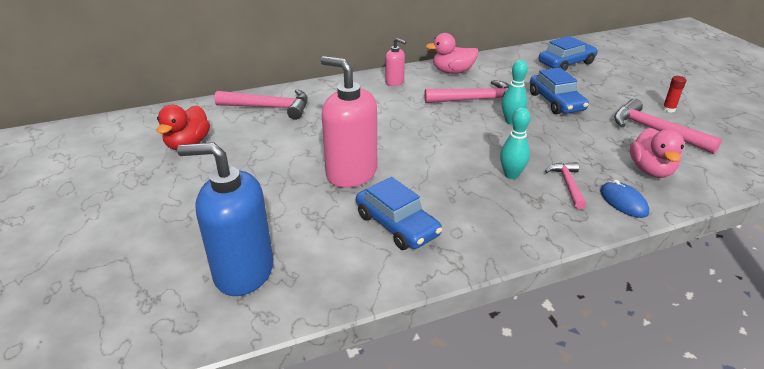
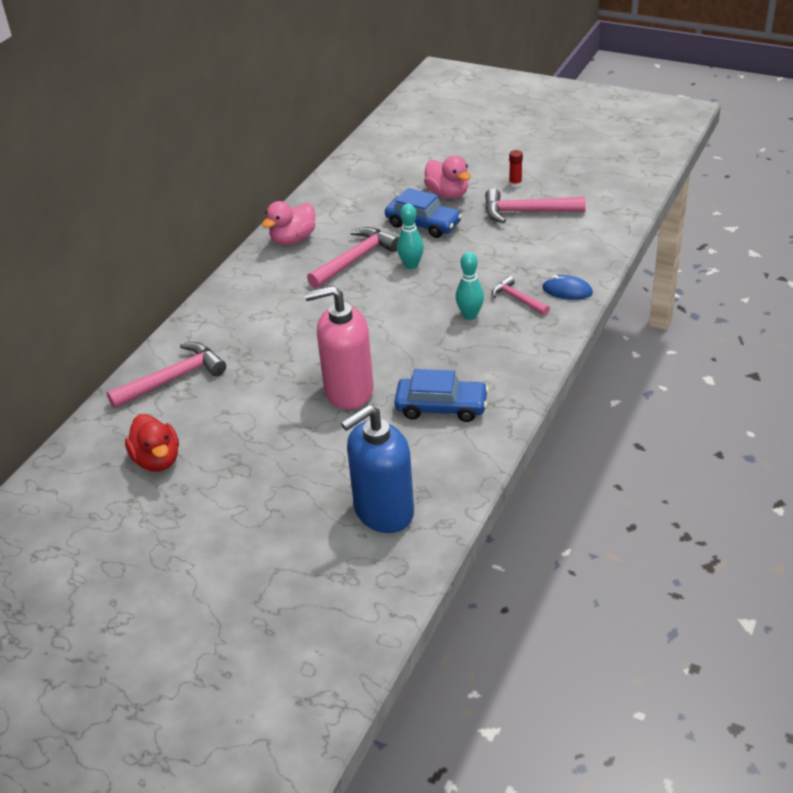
camera: 40 degrees left, 5 degrees up
pink soap dispenser [385,38,406,86] -> none
blue car [539,36,598,71] -> none
pink duck [630,128,685,178] -> pink duck moved to [424,156,471,199]

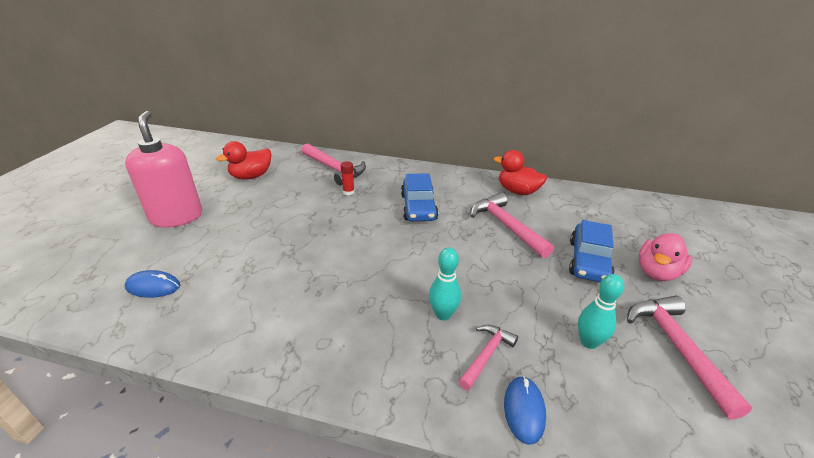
camera: 75 degrees right, 5 degrees down
pink duck [262,201,315,245] -> red duck [494,150,547,195]
pink soap dispenser [304,286,374,409] -> pink soap dispenser moved to [125,111,202,228]
pink hammer [307,227,399,288] -> pink hammer turned 150 degrees counterclockwise [470,193,554,258]
blue soap dispenser [341,405,414,533] -> blue mouse [125,270,180,298]
blue car [394,369,489,422] -> blue car moved to [401,174,438,221]
turquoise bowling pin [397,204,424,269] -> turquoise bowling pin moved to [578,274,624,349]
red glue stick [509,150,523,188] -> red glue stick moved to [341,161,355,195]

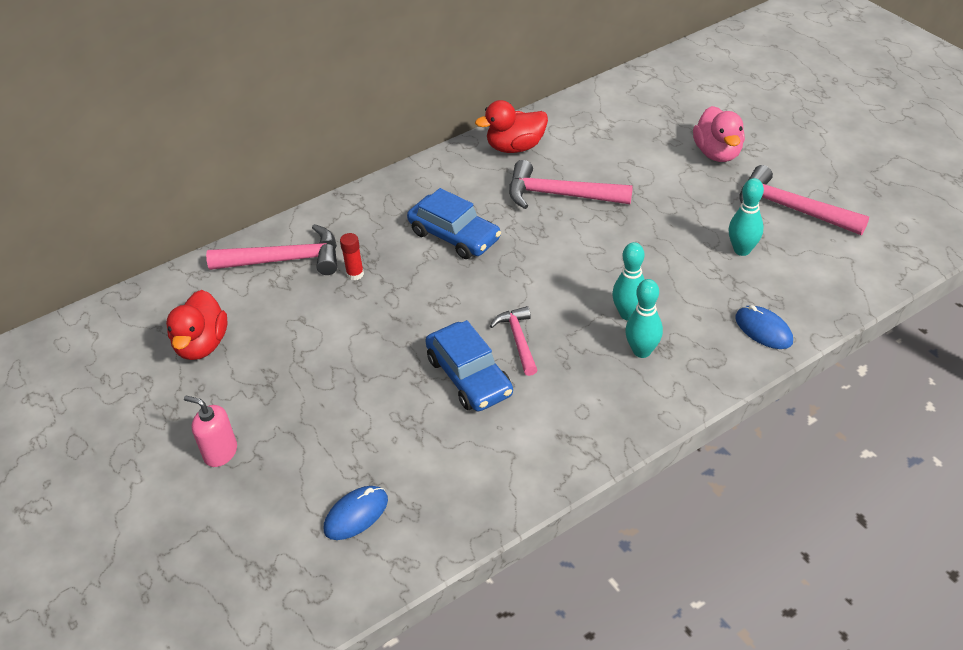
camera: 45 degrees left, 10 degrees up
pink soap dispenser [125,111,202,228] -> pink soap dispenser [184,396,237,467], size x0.50
pink hammer [458,325,518,390] -> pink hammer moved to [490,306,537,376]
blue car [569,220,614,282] -> blue car moved to [425,320,513,412]
none -> turquoise bowling pin [625,279,663,358]

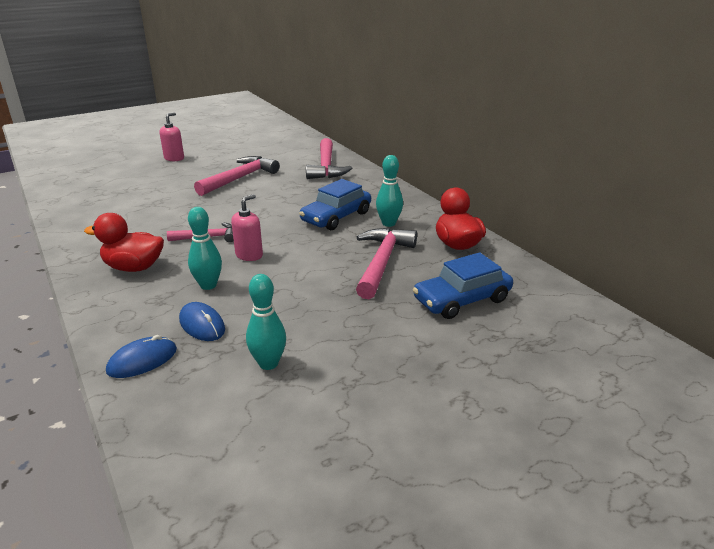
camera: 90 degrees right, 15 degrees down
red duck [166,290,228,360] -> red duck moved to [84,213,164,272]
blue mouse [324,486,388,540] -> blue mouse moved to [179,302,225,341]
red glue stick [340,233,364,281] -> none
blue car [425,320,513,412] -> blue car moved to [413,252,513,319]
turquoise bowling pin [625,279,663,358] -> turquoise bowling pin moved to [376,155,403,227]
pink duck [693,106,745,162] -> none
pink hammer [739,165,869,235] -> pink hammer moved to [194,156,280,196]
none -> pink soap dispenser [231,194,263,261]

